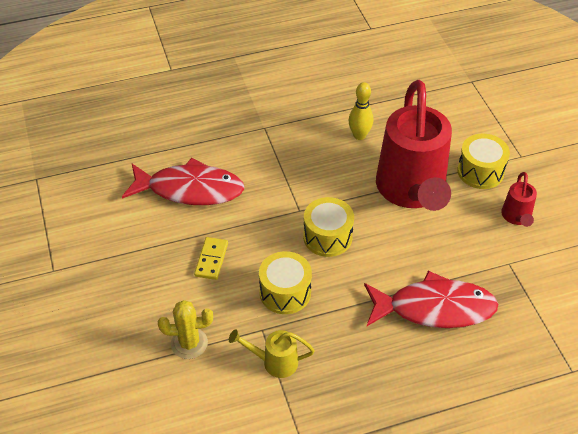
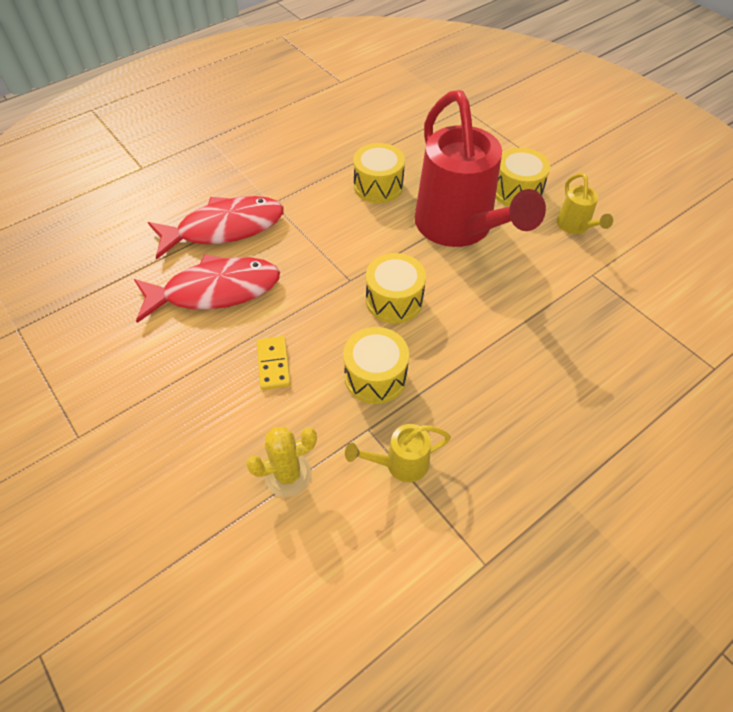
camera: 20 degrees left, 5 degrees up
yellow bowling pin [348,82,373,140] -> yellow drum [353,143,405,203]
red fish [364,271,498,328] -> red fish moved to [148,196,284,260]
red watering can [501,172,537,227] -> yellow watering can [557,173,613,234]

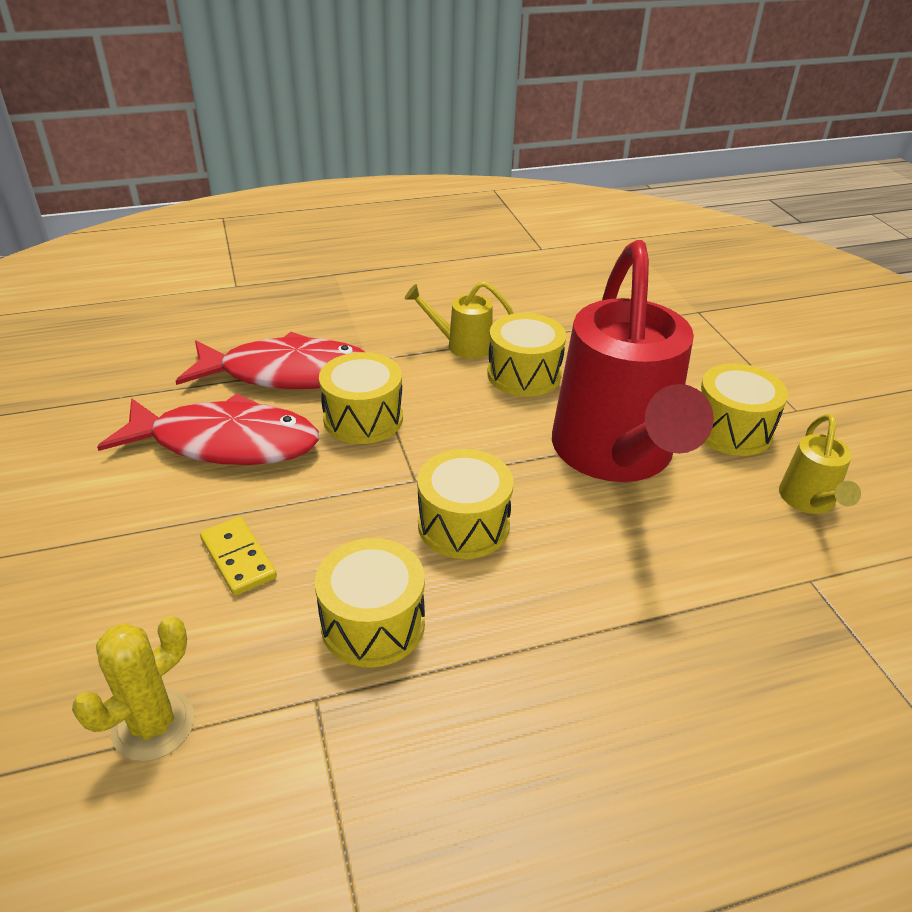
camera: 20 degrees right, 15 degrees down
yellow cactus [246,427,317,497] -> yellow cactus turned 45 degrees counterclockwise [72,616,194,761]
yellow domino [257,336,290,390] -> yellow domino turned 45 degrees counterclockwise [200,516,277,596]
yellow watering can [345,424,451,482] -> yellow watering can moved to [405,281,514,359]
none -> yellow drum [319,352,403,444]

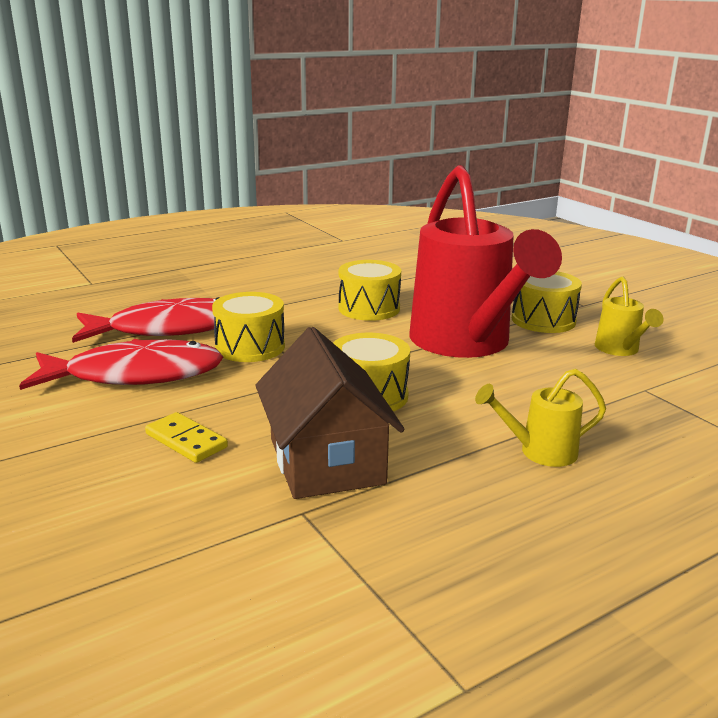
camera: 15 degrees left, 15 degrees down
yellow cactus [72,616,194,761] -> none
yellow drum [315,538,425,668] -> brown house [255,327,405,499]
yellow watering can [405,281,514,359] -> yellow watering can moved to [475,369,606,467]

